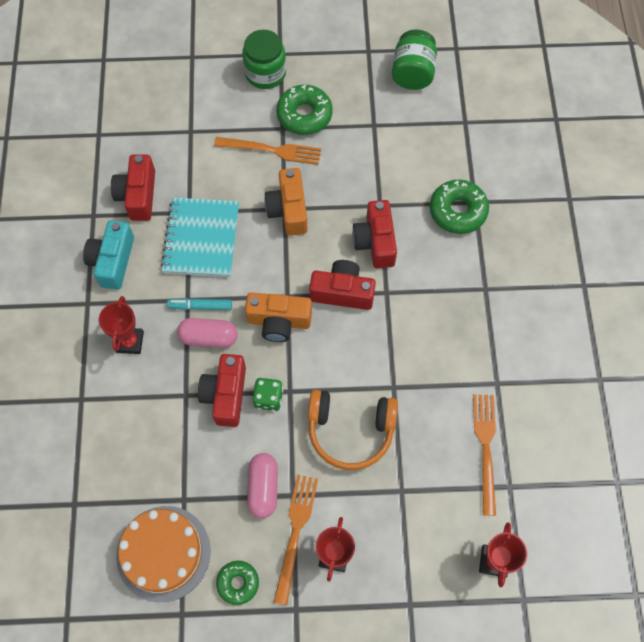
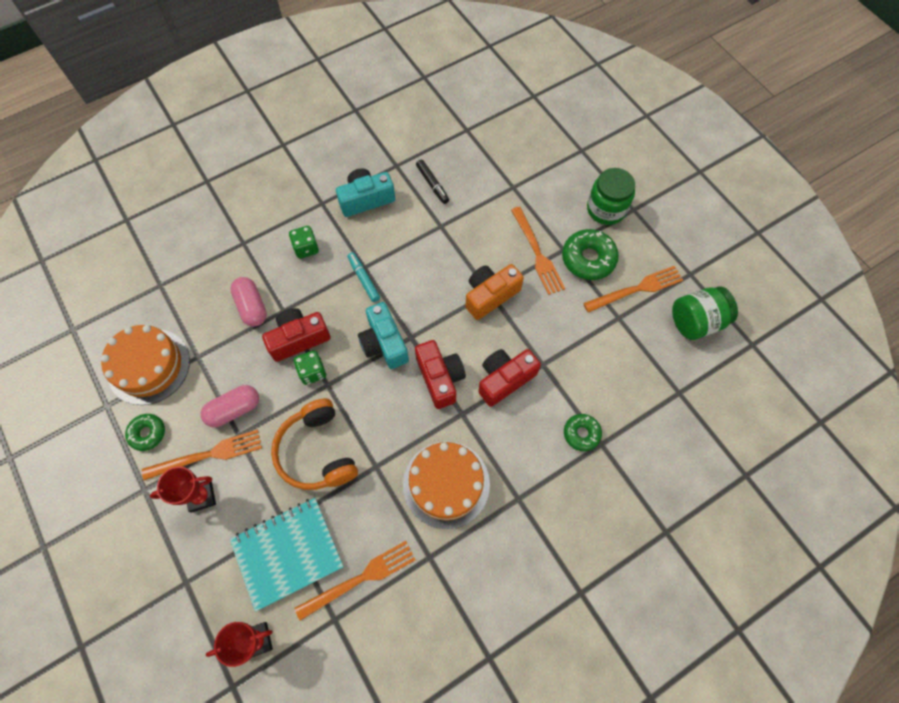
camera: 60 degrees right, 0 degrees up
red trophy [99,296,144,354] -> green dice [289,226,319,259]
red camera [111,154,155,221] -> black marker [416,160,449,204]
turquoise notebook [161,198,239,277] -> turquoise notebook moved to [230,498,344,612]
pink capsule [177,318,238,348] -> pink capsule moved to [230,277,267,327]
orange camera [245,292,312,342] -> turquoise camera [358,302,409,369]
green donut [430,179,489,234] -> green donut [564,414,602,451], size x0.61
none -> orange cake [403,441,490,529]
none -> orange fork [583,266,683,313]

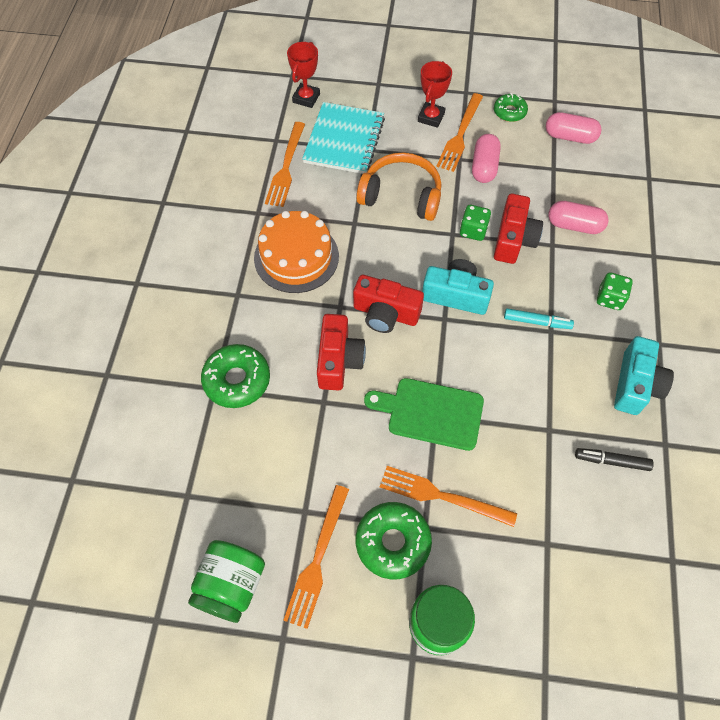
camera: 130 degrees right, 5 degrees down
orange cake [101,325,190,405] -> pink capsule [546,112,602,144]
orange camera [466,264,524,320] -> green cutting board [364,378,484,451]
green donut [564,414,602,451] -> green donut [201,344,270,408], size x1.63

